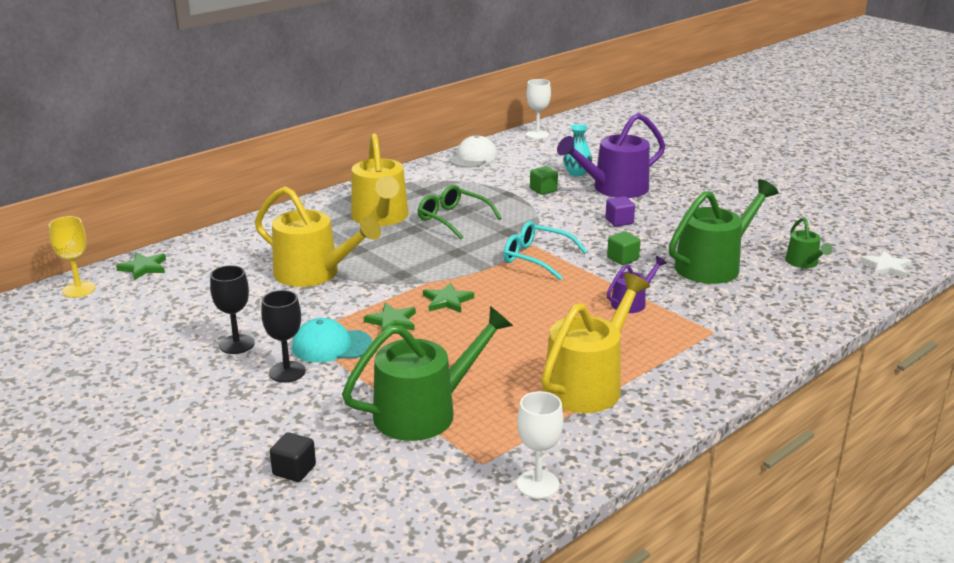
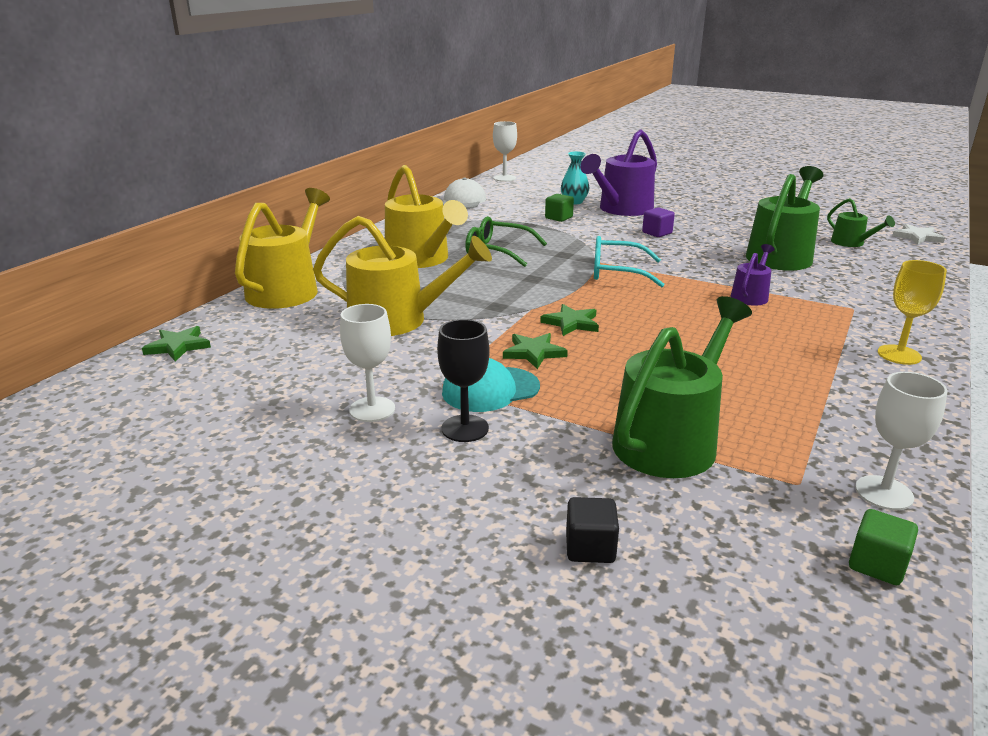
camera: 20 degrees left, 0 degrees up
yellow goblet [49,216,96,298] -> yellow goblet moved to [878,260,947,365]
black goblet [210,265,255,354] -> white goblet [340,304,395,422]
yellow watering can [541,273,650,413] -> yellow watering can moved to [235,188,330,309]
green cube [607,231,641,265] -> green cube moved to [849,509,918,585]

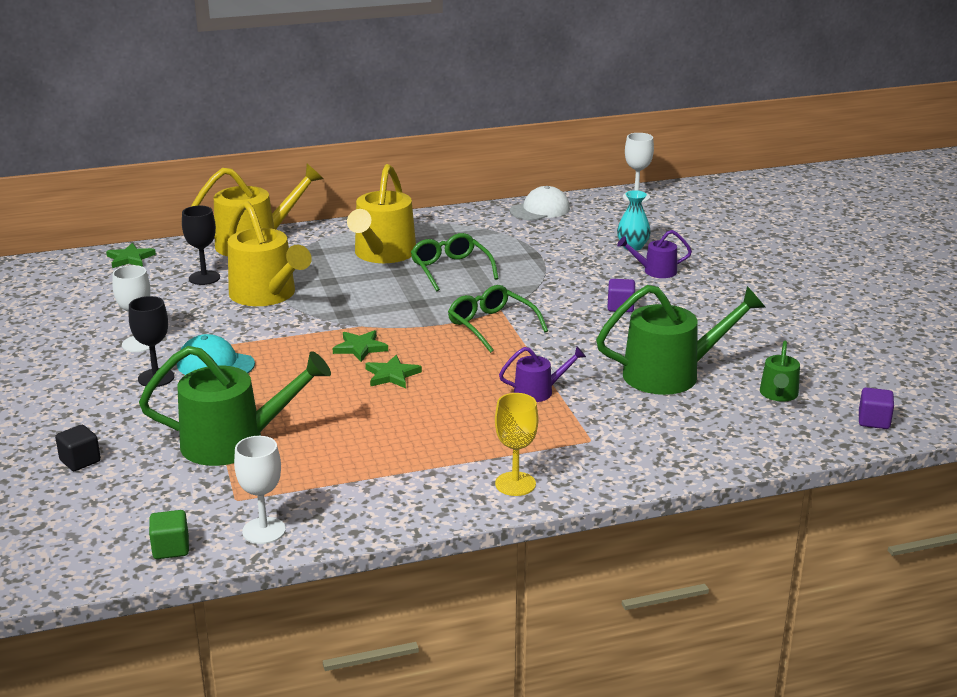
camera: 45 degrees right, 0 degrees up
green star [503,333,568,369] -> green star moved to [365,355,422,388]
green cube [545,194,574,222] -> none
purple watering can [580,129,657,216] -> purple watering can [617,230,692,278], size x0.51
turquoise glasses [594,236,665,287] -> green glasses [448,285,548,353]
white star [892,224,945,245] -> purple cube [859,387,894,429]
none -> black goblet [182,206,220,285]

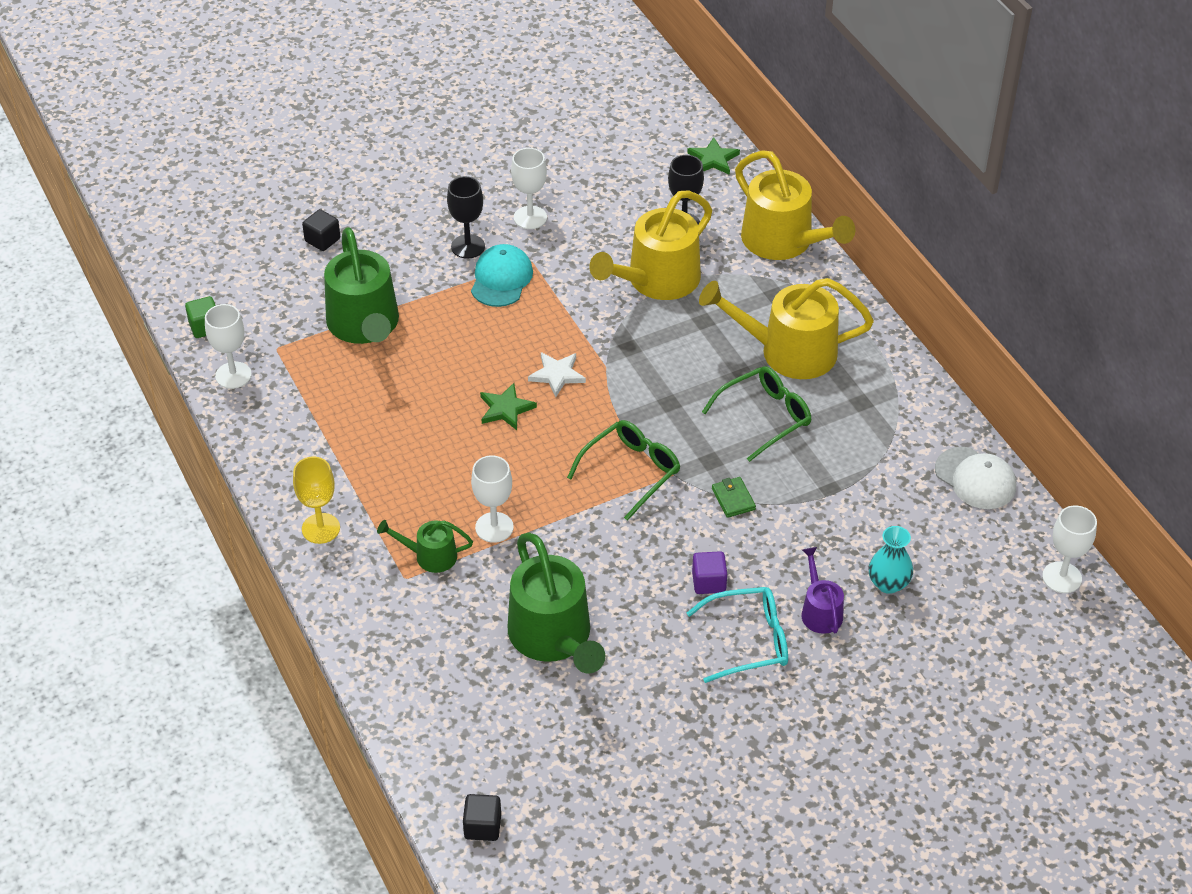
camera: 80 degrees right, 20 degrees up
green star [333,330,388,362] -> white star [528,352,586,397]
purple watering can [499,347,586,402] -> white goblet [471,455,514,543]
green watering can [760,341,800,402] -> green watering can moved to [377,520,473,573]
purple cube [859,387,894,429] -> black cube [463,794,501,841]
none -> turquoise glasses [687,587,788,683]
none -> green wallet [712,477,756,518]

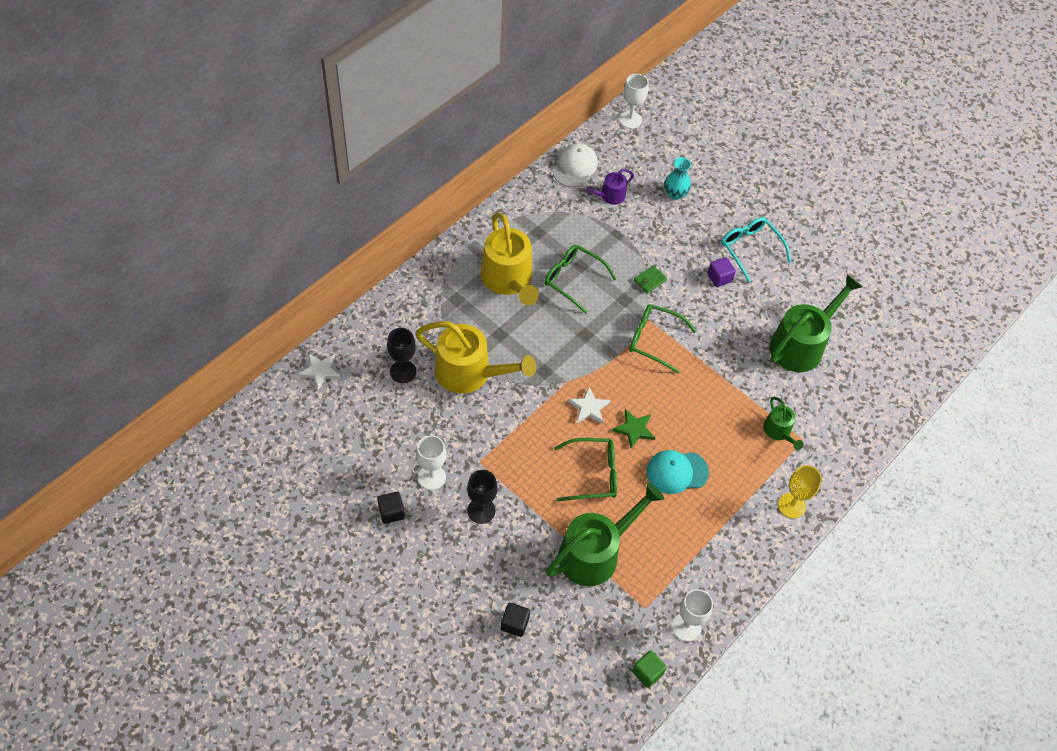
camera: 115 degrees left, 10 degrees up
black cube [463,794,501,841] -> black cube moved to [377,492,405,524]
turquoise cap [471,244,533,307] -> turquoise cap moved to [646,450,709,494]
white goblet [471,455,514,543] -> none
green star [687,137,740,175] -> white star [298,353,341,390]
yellow watering can [735,150,855,260] -> none
purple watering can [802,547,844,634] -> purple watering can moved to [586,169,634,205]
none -> green glasses [554,438,617,501]

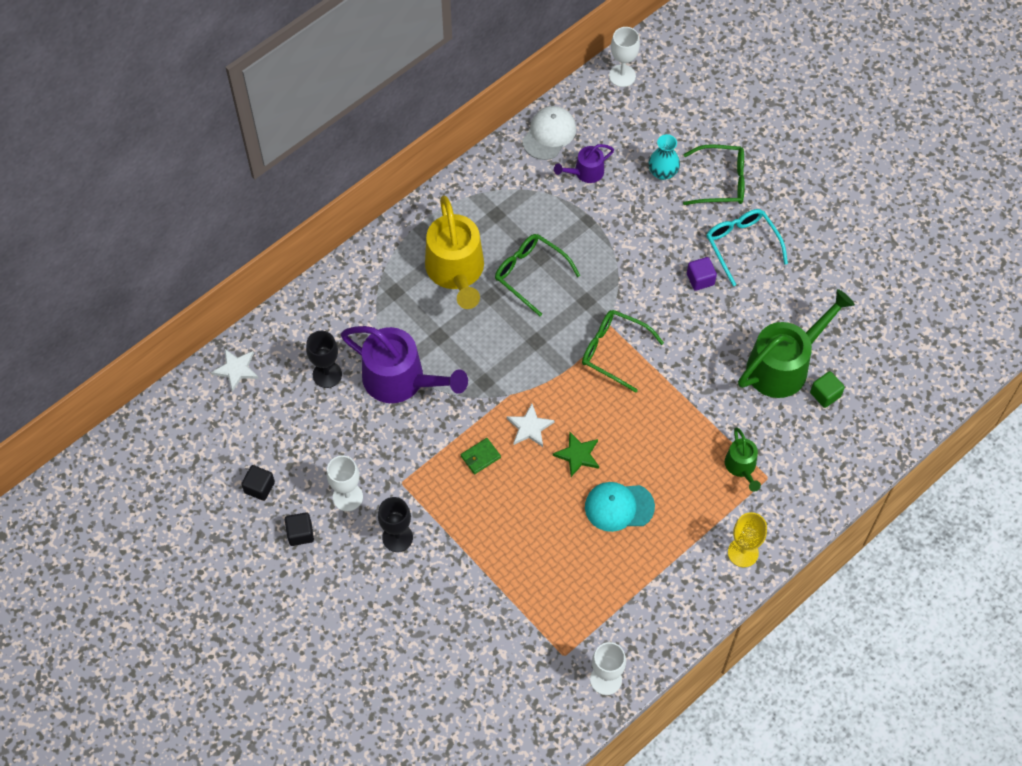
camera: 10 degrees right, 5 degrees up
yellow watering can [415,321,536,394] -> purple watering can [341,326,468,403]
black cube [501,603,530,637] -> black cube moved to [241,465,275,501]
green watering can [546,483,664,586] -> none
green glasses [554,438,617,501] -> green glasses moved to [683,144,744,205]
green cube [632,650,667,688] -> green cube moved to [810,371,845,408]
green wallet [634,266,667,294] -> green wallet moved to [461,438,501,474]

